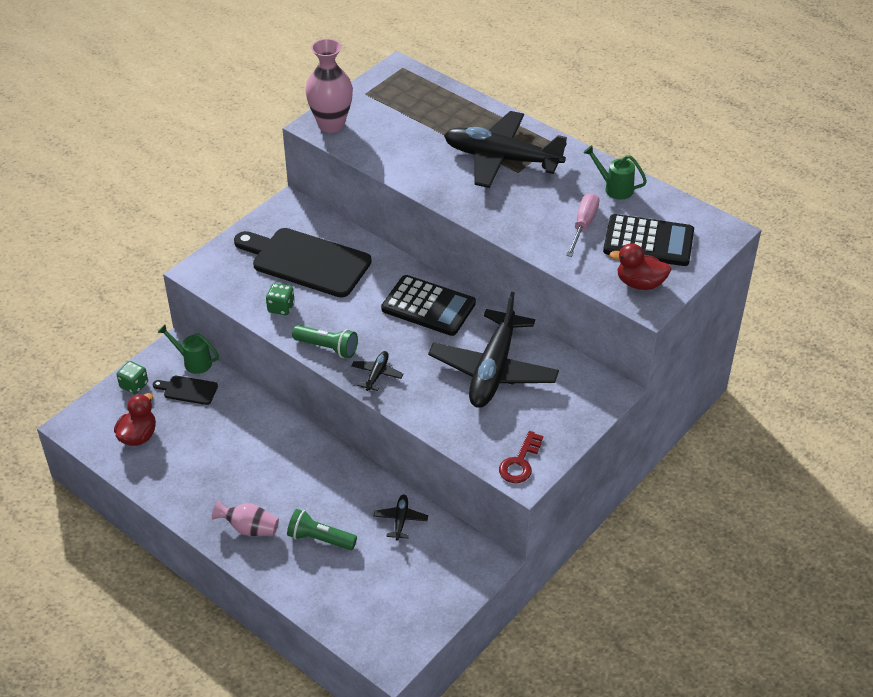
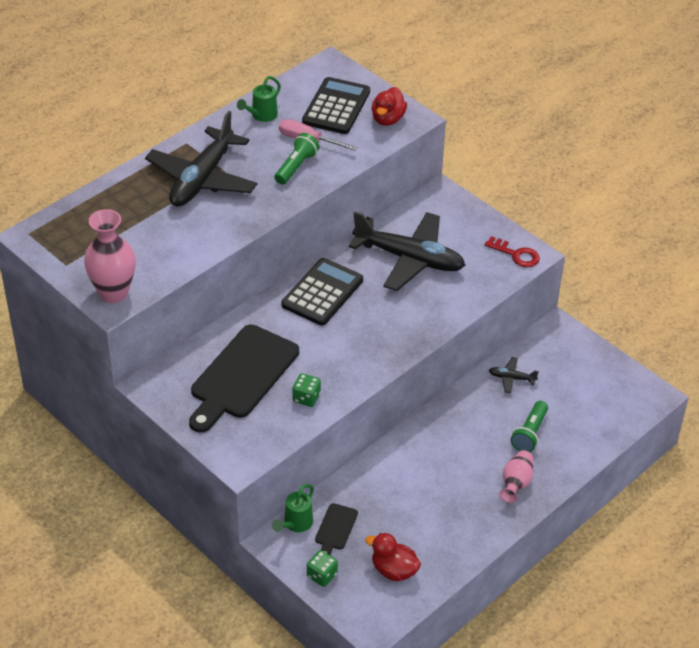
camera: 85 degrees left, 0 degrees up
green flashlight [292,325,358,358] -> green flashlight moved to [275,133,320,185]
black plane [351,351,404,391] -> none

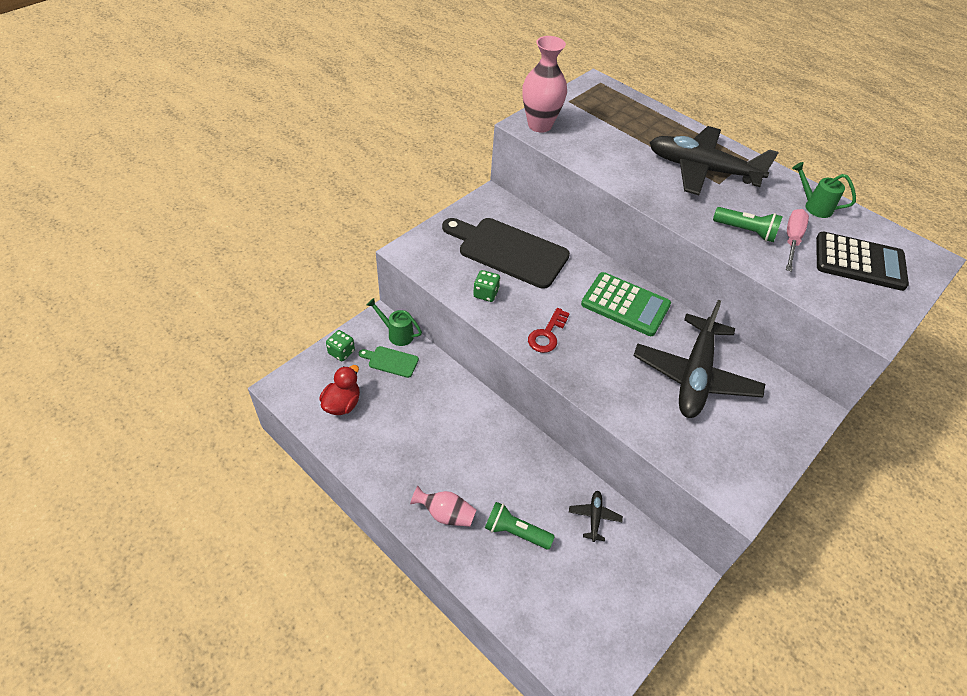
camera: 85 degrees right, 5 degrees up
black calculator [282,258,363,326] -> green calculator [581,272,671,336]
black cutting board [315,503,358,555] -> green cutting board [359,346,419,378]
red duck [372,87,407,126] -> none
red key [485,236,540,267] -> red key moved to [528,308,570,353]

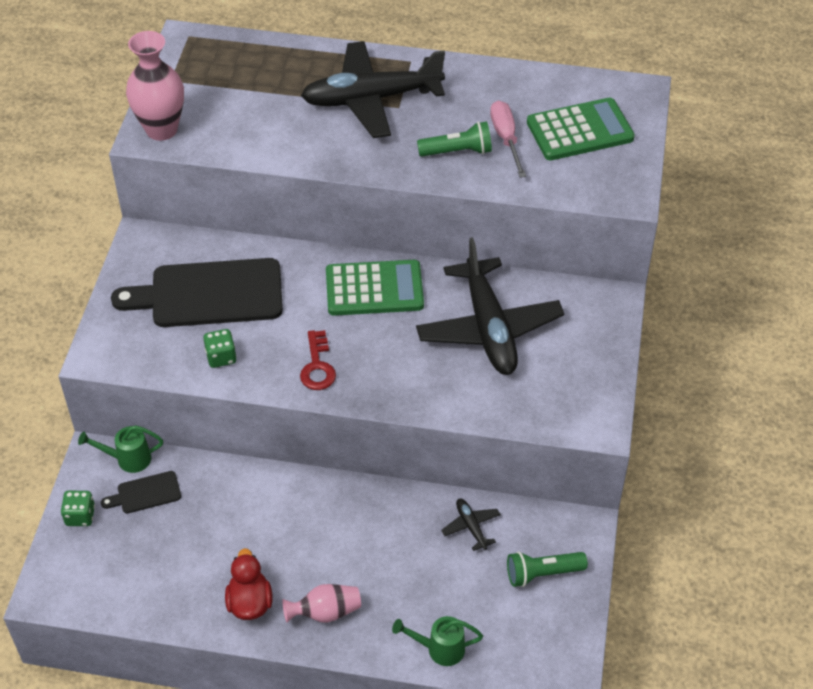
camera: 30 degrees left, 0 degrees up
red duck [319,365,360,415] -> red duck moved to [225,548,272,620]
green cutting board [359,346,419,378] -> black cutting board [101,471,181,513]
green flashlight [485,502,555,549] -> green flashlight moved to [507,552,588,587]
green watering can [792,162,856,218] -> green watering can moved to [392,616,483,666]
black calculator [816,232,909,291] -> green calculator [527,98,635,160]

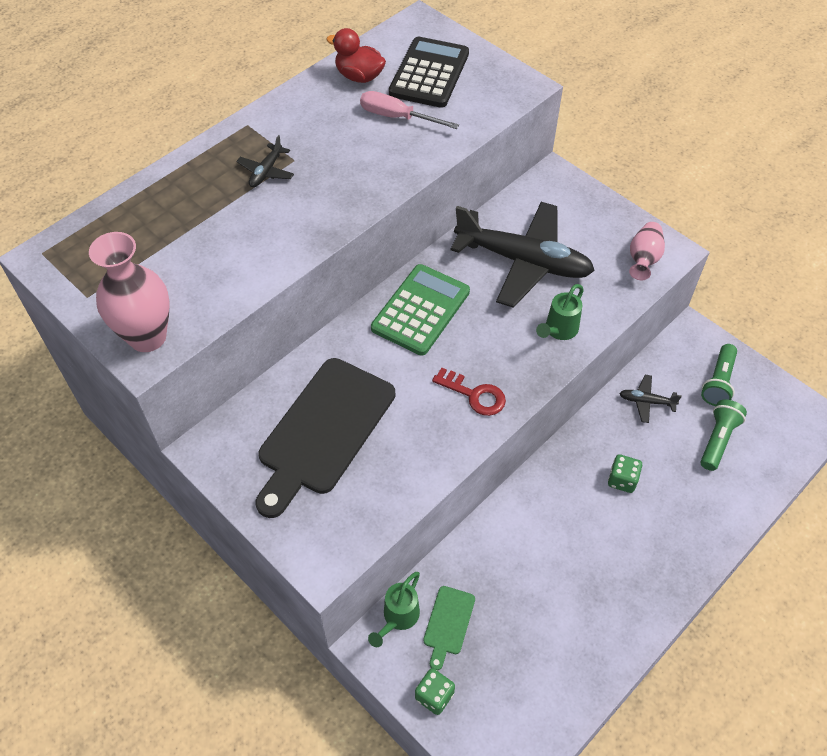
camera: 55 degrees left, 5 degrees up
black cutting board [101,471,181,513] -> green cutting board [423,586,475,670]
green dice [203,329,236,368] -> green dice moved to [608,454,642,493]
red duck [225,548,272,620] -> red duck moved to [326,28,386,83]
pink vase [282,584,361,623] -> pink vase moved to [629,222,665,280]
black plane [301,41,445,138] -> black plane [236,135,294,187], size x0.41
green watering can [392,616,483,666] -> green watering can moved to [536,284,584,340]
green flashlight [417,121,492,157] -> green flashlight moved to [701,399,747,471]
green calculator [527,98,635,160] -> black calculator [389,37,469,108]

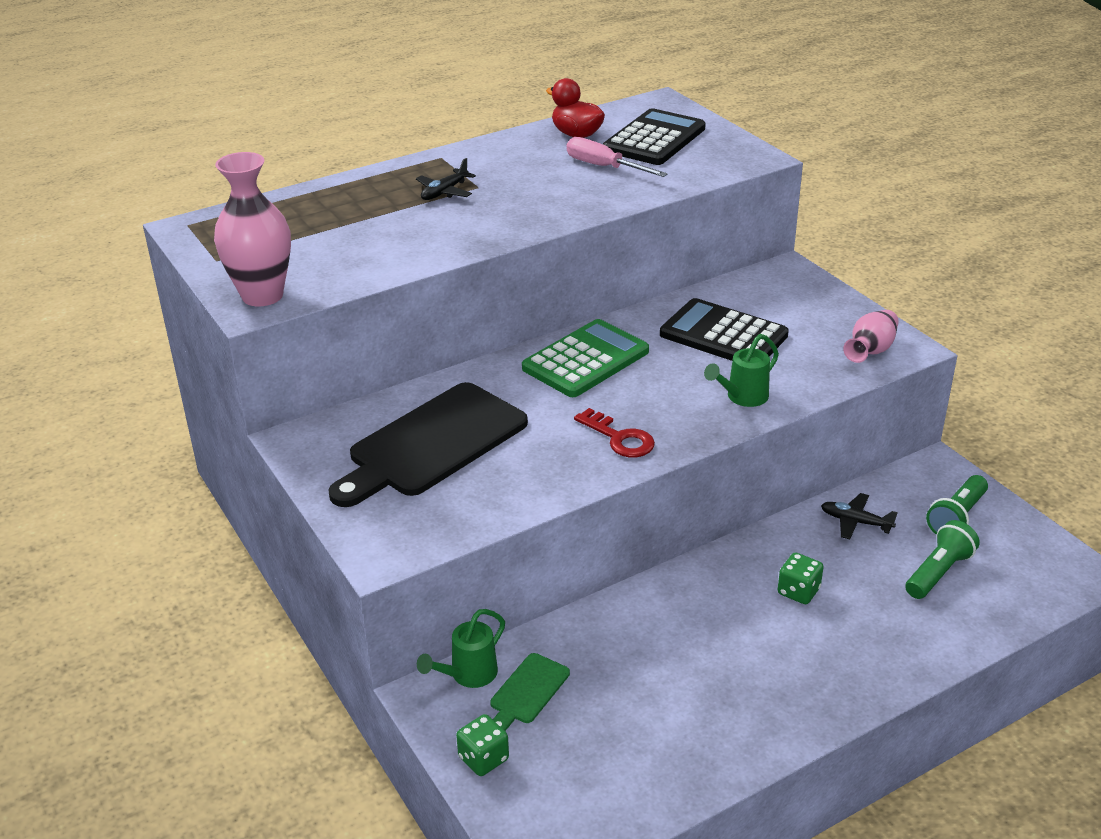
camera: 15 degrees right, 20 degrees down
black plane [450,202,595,308] -> black calculator [660,298,789,361]

